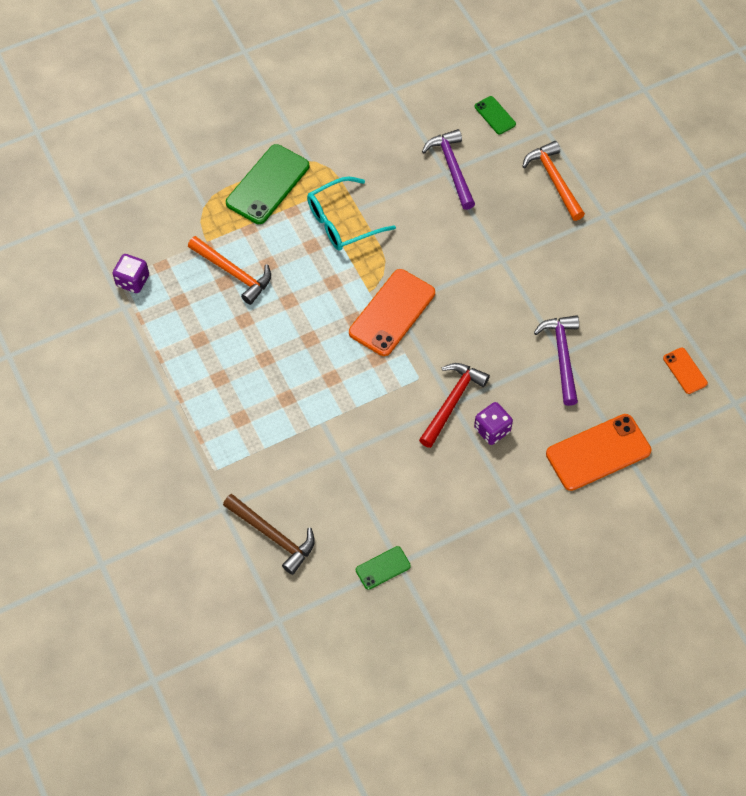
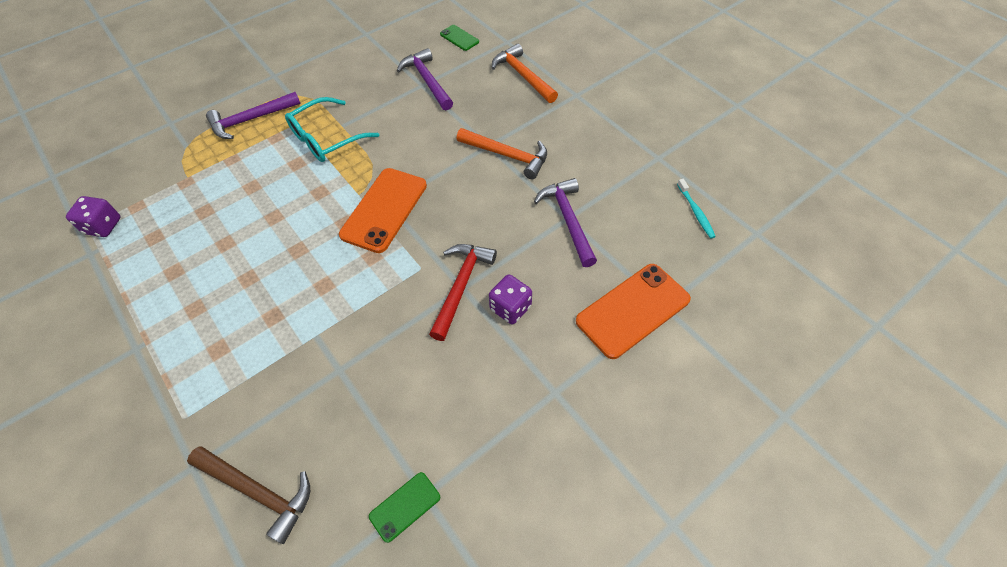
camera: 10 degrees left, 5 degrees down
orange hammer [188,236,271,305] -> orange hammer moved to [457,128,547,179]
green phone [226,144,309,224] -> purple hammer [206,92,301,139]
orange phone [663,347,708,394] -> turquoise toothbrush [677,179,716,239]

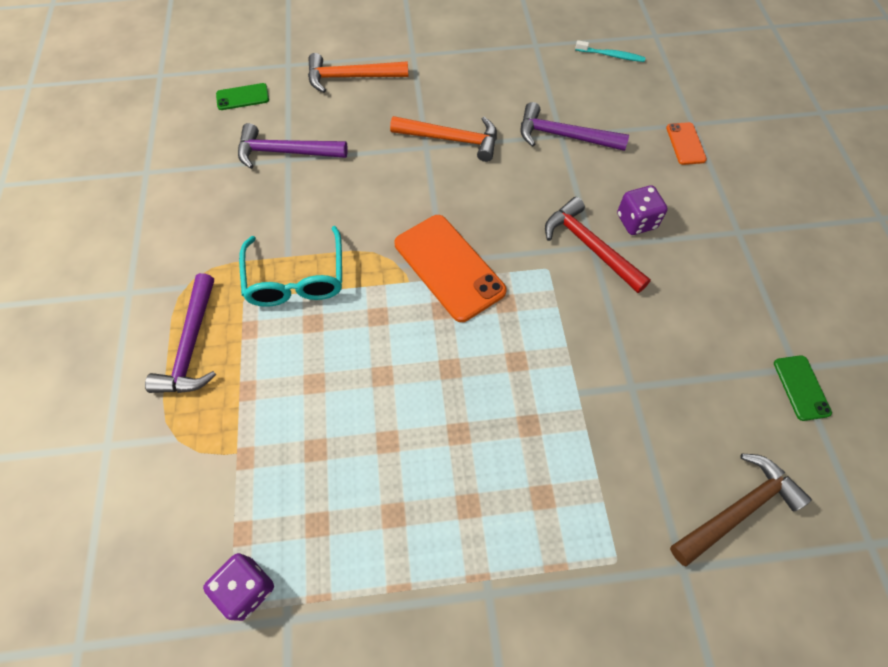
camera: 60 degrees left, 5 degrees up
orange hammer [457,128,547,179] -> orange hammer turned 45 degrees clockwise [390,116,497,162]
orange phone [576,264,691,359] -> orange phone [666,122,707,165], size x0.51

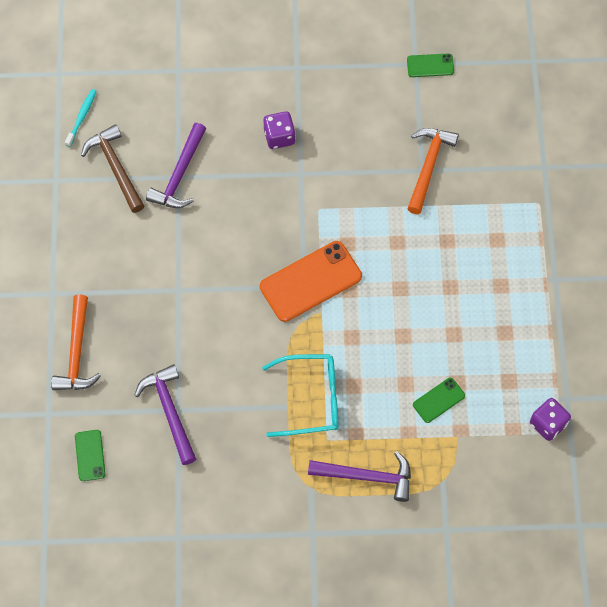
camera: 85 degrees left, 5 degrees up
purple hammer [238,123,348,169] -> purple hammer turned 150 degrees clockwise [134,364,196,465]
orange hammer [390,116,497,162] -> orange hammer moved to [407,128,459,214]
red hammer [545,197,651,293] -> none
orange phone [666,122,707,165] -> none
brown hammer [670,454,812,567] -> brown hammer moved to [81,124,144,213]
none -> green phone [413,378,465,423]

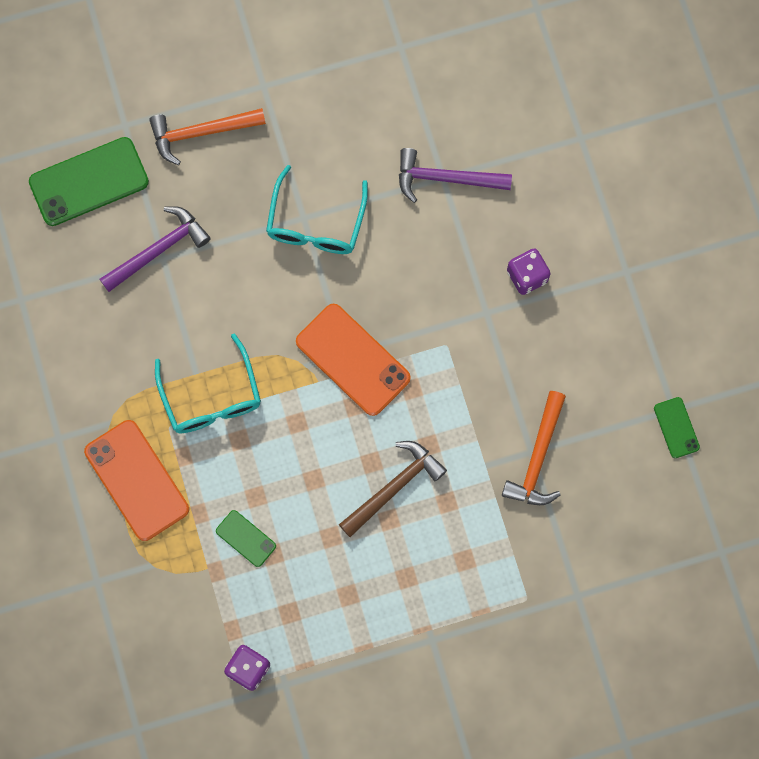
camera: 75 degrees right, 10 degrees up
turquoise toothbrush [65,89,96,147] -> none
green phone [75,430,105,481] -> green phone [29,137,149,226], size x1.98
brown hammer [81,124,144,213] -> brown hammer moved to [339,441,447,537]
purple hammer [308,451,411,502] -> orange phone [84,420,189,541]
orange hammer [407,128,459,214] -> orange hammer turned 105 degrees clockwise [502,391,566,505]
none -> turquoise glasses [266,165,368,254]

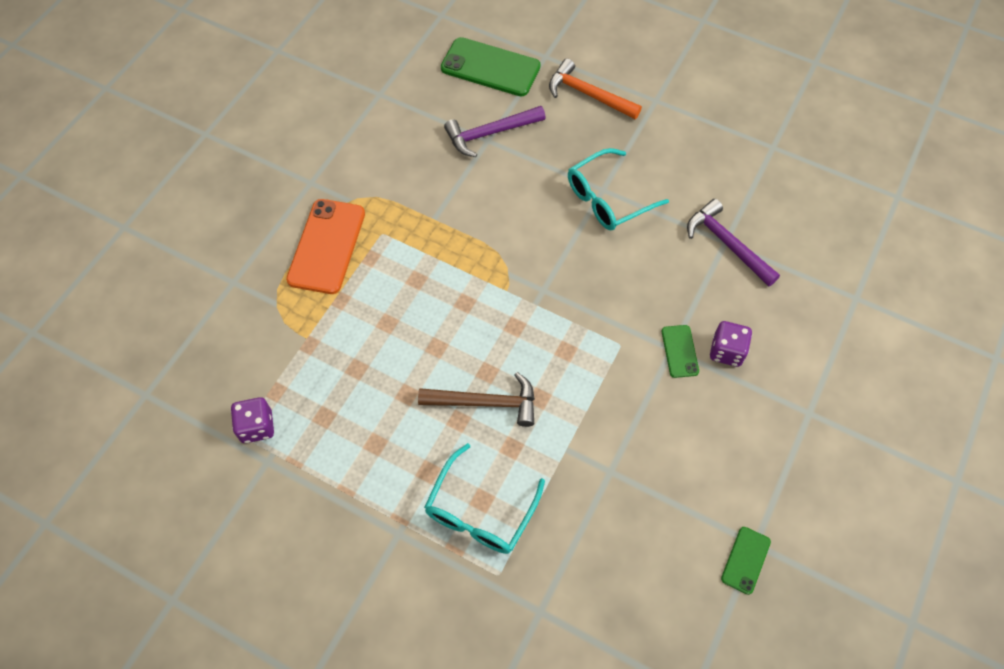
camera: 45 degrees right, 15 degrees down
purple hammer [100,206,211,292] -> purple hammer turned 150 degrees clockwise [444,106,546,157]
turquoise glasses [155,334,261,433] -> turquoise glasses moved to [424,443,545,554]
green phone [216,510,276,567] -> green phone moved to [662,325,699,378]
orange phone [296,304,411,416] -> none
orange hammer [502,391,566,505] -> none

